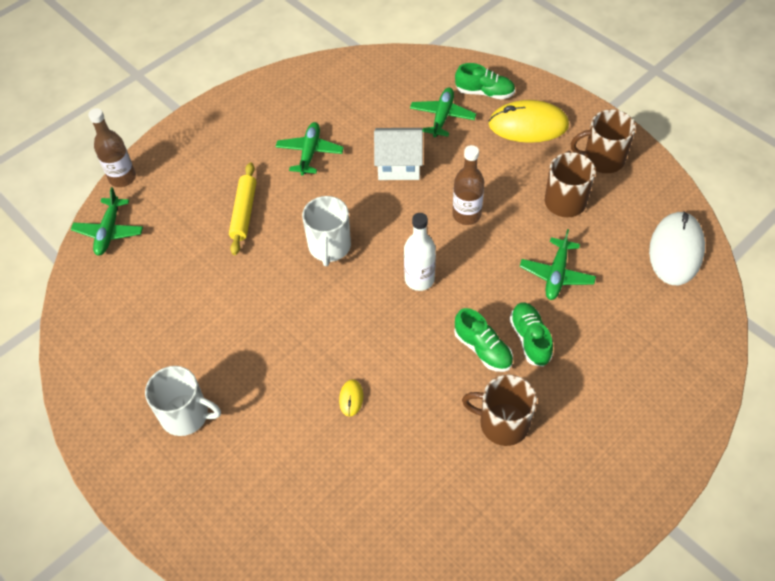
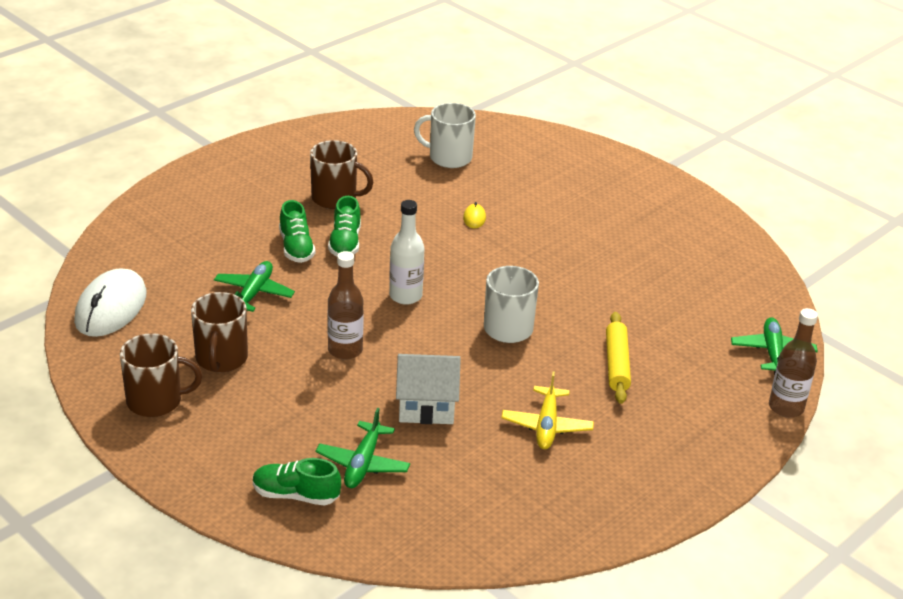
camera: 175 degrees right, 20 degrees down
white mug [145,366,221,436] -> white mug moved to [414,103,476,168]
green plane [276,122,344,176] -> yellow plane [501,372,594,449]
green shoe [454,308,513,372] -> green shoe turned 135 degrees counterclockwise [328,196,361,257]
yellow mouse [488,100,569,143] -> none

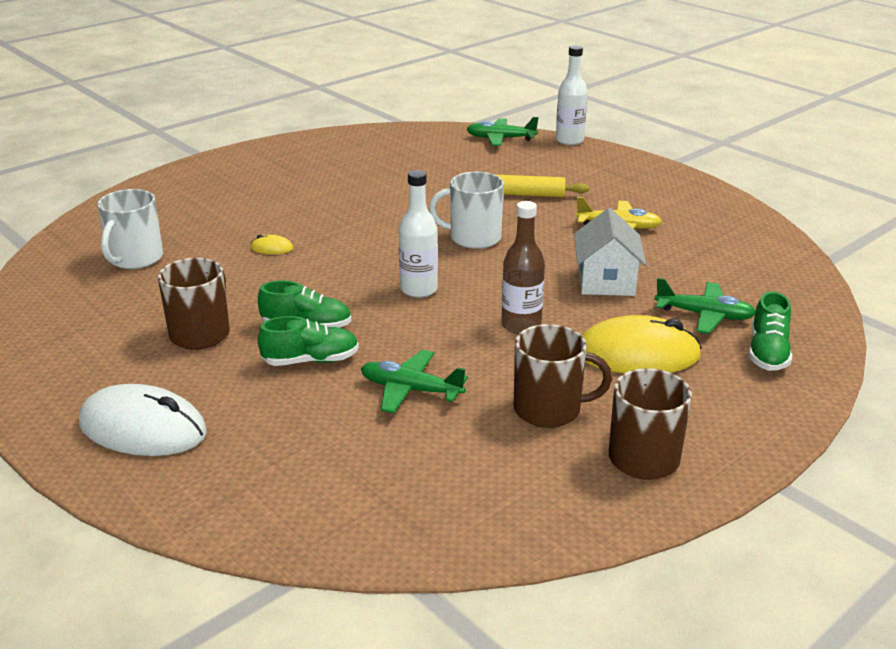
camera: 85 degrees left, 5 degrees down
white mouse [74,268,146,337] -> white mouse moved to [79,384,207,456]
brown bottle [769,308,818,418] -> white bottle [556,45,588,145]
none -> yellow mouse [582,315,702,373]

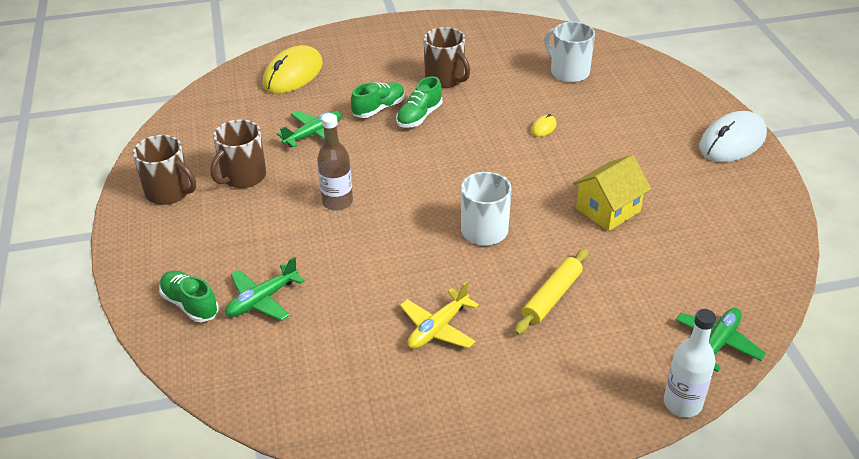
camera: 120 degrees right, 10 degrees up
white mouse [79,384,207,456] -> white mouse moved to [699,111,767,162]
green shoe [258,316,359,366] -> green shoe turned 150 degrees counterclockwise [351,82,405,118]
white bottle [399,170,438,298] -> none
white house [574,208,647,296] -> none
yellow mouse [582,315,702,373] -> yellow mouse moved to [263,45,323,94]
none -> yellow house [573,155,651,231]

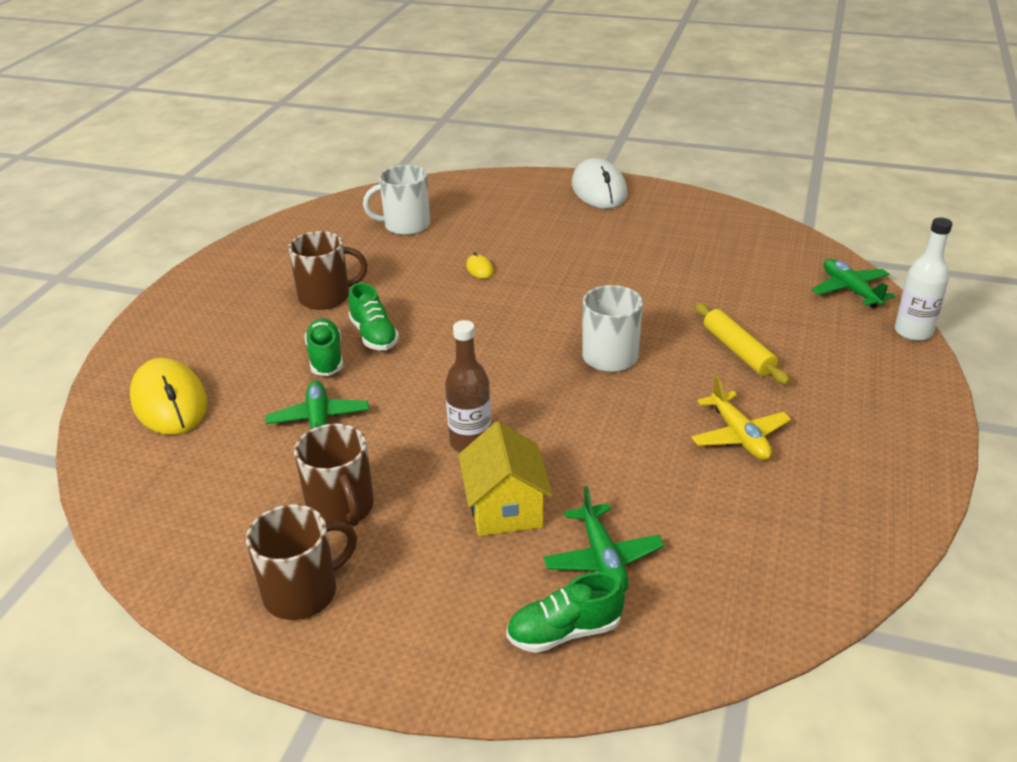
camera: 60 degrees left, 5 degrees down
yellow house [573,155,651,231] -> yellow house moved to [458,421,553,536]

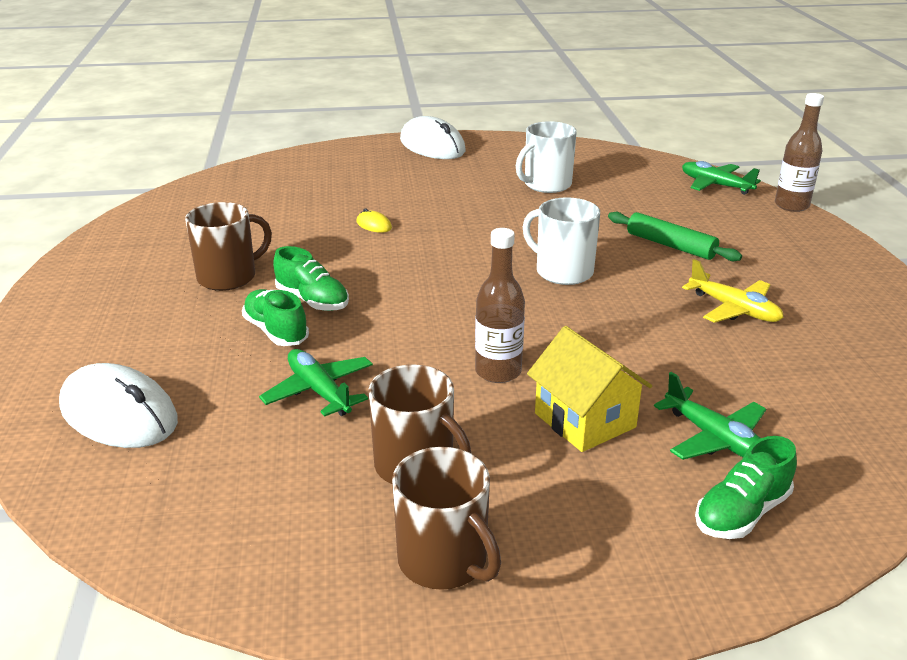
camera: 25 degrees left, 5 degrees down
yellow mouse [130,358,208,435] -> white mouse [59,363,178,448]
brown mug [246,504,357,620] -> brown mug turned 105 degrees clockwise [392,447,501,590]
white mug [363,165,430,235] -> white mug moved to [516,121,577,193]
yellow rolling pin [695,303,790,385] -> green rolling pin [608,212,742,261]
white bottle [895,217,953,341] -> brown bottle [775,93,824,212]

